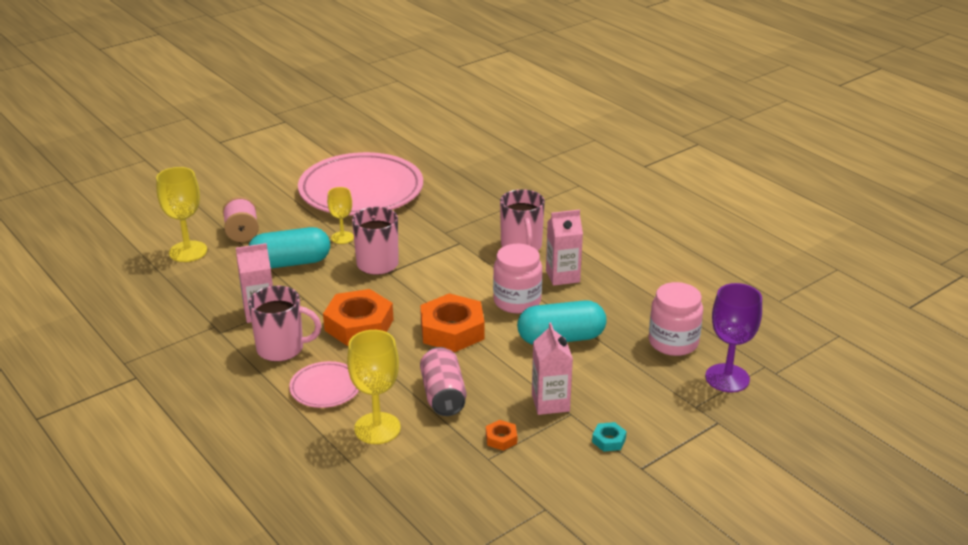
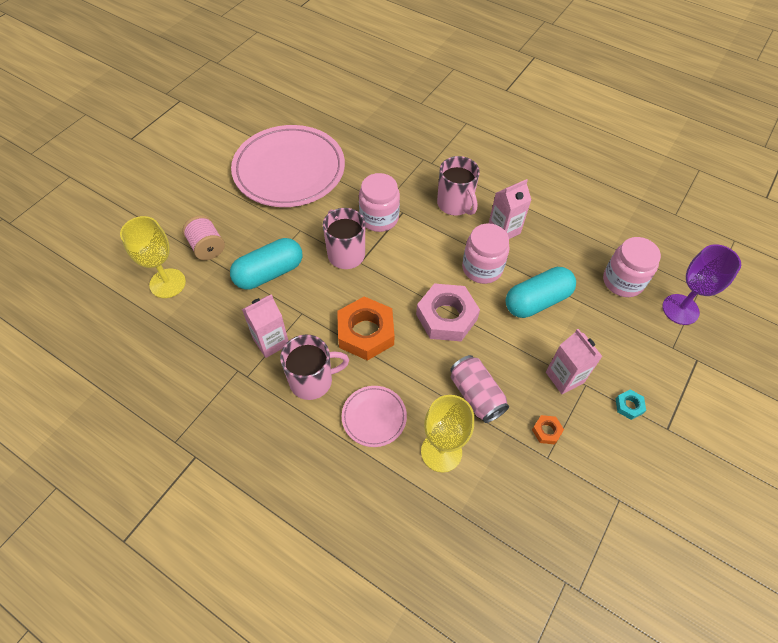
camera: 20 degrees left, 25 degrees up
yellow goblet [327,187,354,244] -> none
orange nut [420,293,485,352] -> pink nut [416,283,480,341]
none -> pink jar [359,173,400,232]

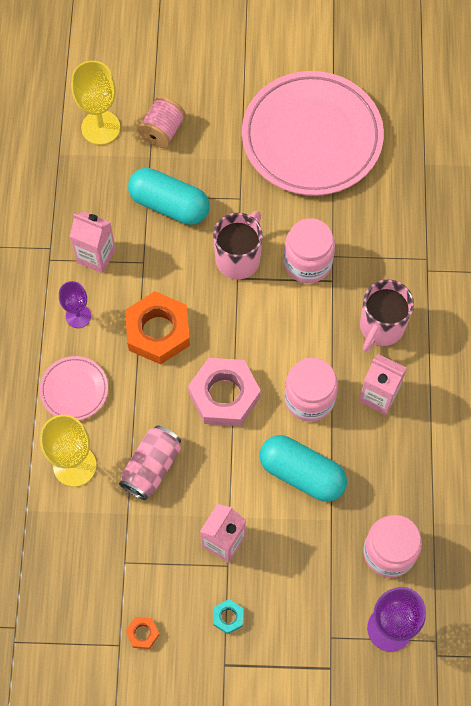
camera: 60 degrees right, 10 degrees up
pink mug [280,335,349,400] -> purple goblet [59,281,91,328]
orange nut [532,415,564,444] -> orange nut moved to [126,617,159,649]

